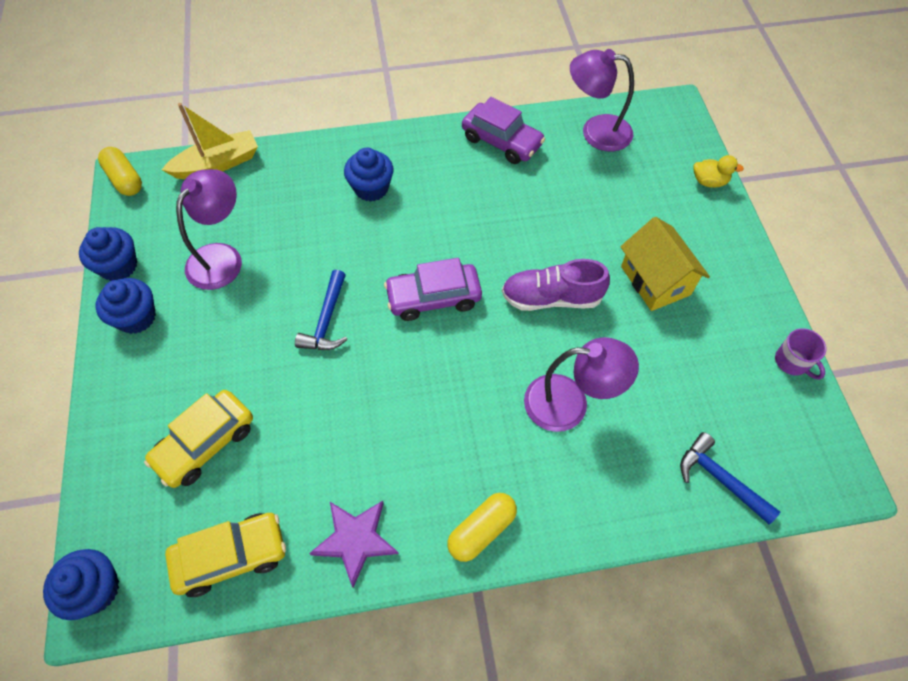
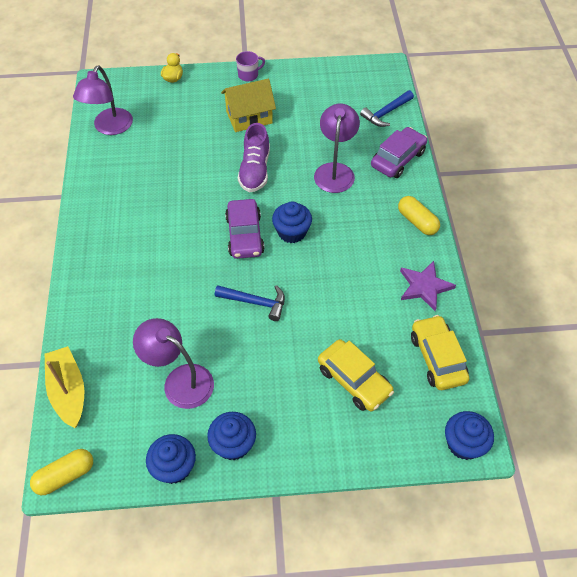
camera: 85 degrees left, 5 degrees down
blue cupcake [344,148,393,202] -> blue cupcake moved to [272,201,312,243]
purple car [462,97,545,164] -> purple car moved to [371,127,427,178]
purple mug [775,328,826,380] -> purple mug moved to [236,51,265,81]

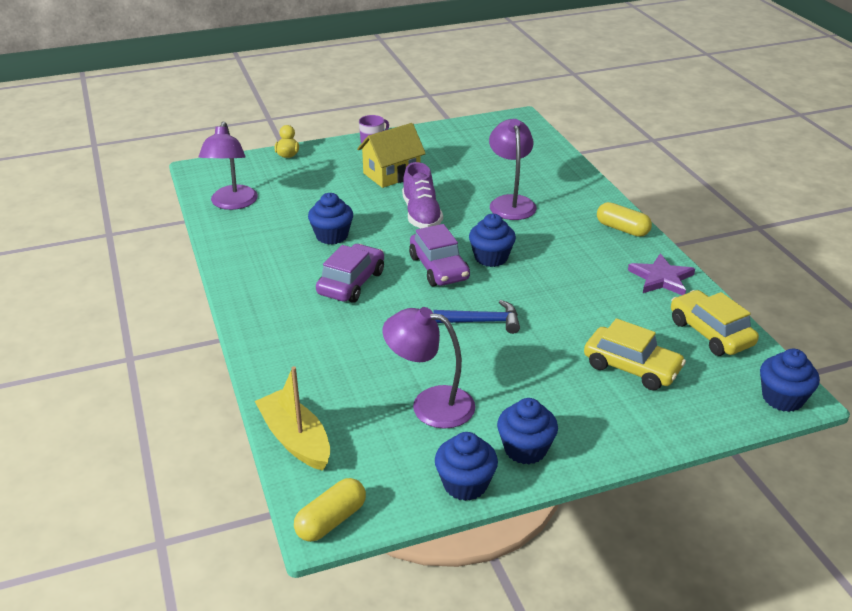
camera: 15 degrees left, 20 degrees down
blue hammer [360,90,414,127] -> none
purple car [371,127,427,178] -> purple car moved to [316,244,384,303]
none -> blue cupcake [308,193,353,245]

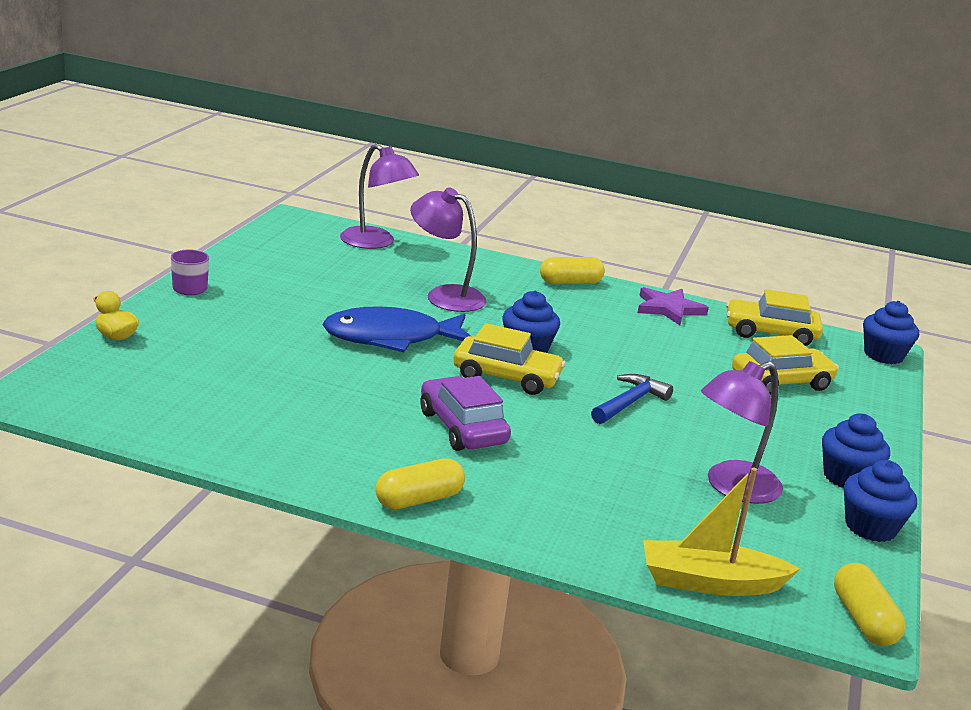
camera: 55 degrees left, 10 degrees down
purple lamp [199,121,258,210] -> purple lamp moved to [340,144,419,249]
blue cupcake [308,193,353,245] -> none
yellow house [357,123,426,188] -> none
purple shoe [402,162,443,228] -> blue fish [323,306,471,353]
purple car [409,224,470,286] -> yellow car [453,323,566,395]
none -> yellow capsule [376,458,465,509]

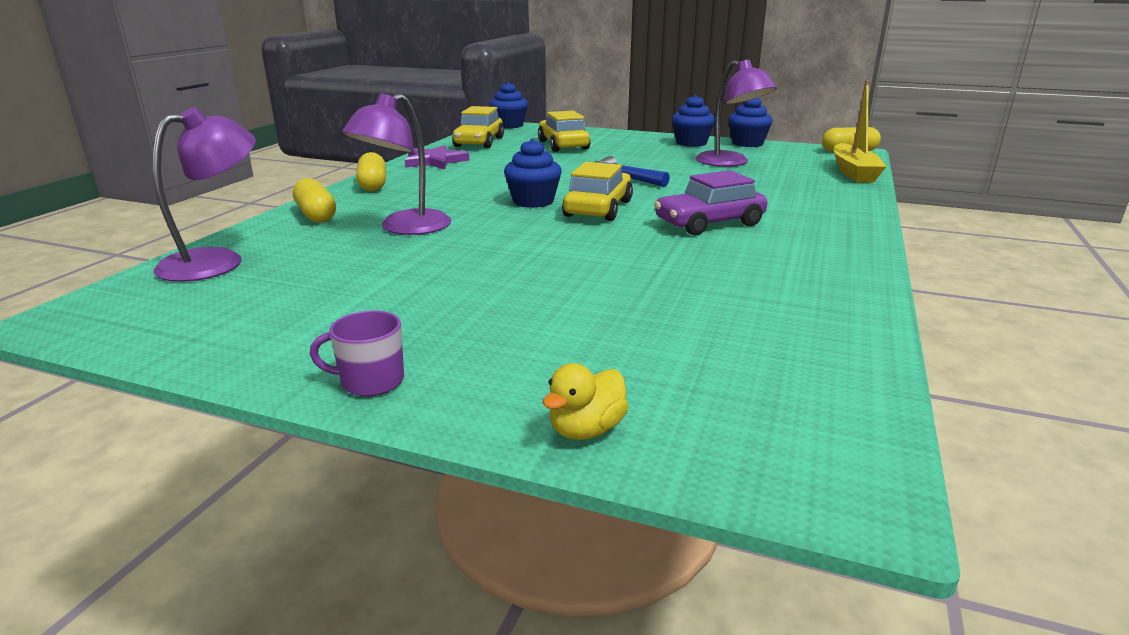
camera: 85 degrees left, 0 degrees up
blue fish [323,306,471,353] -> none
yellow capsule [376,458,465,509] -> yellow capsule moved to [293,178,336,223]

